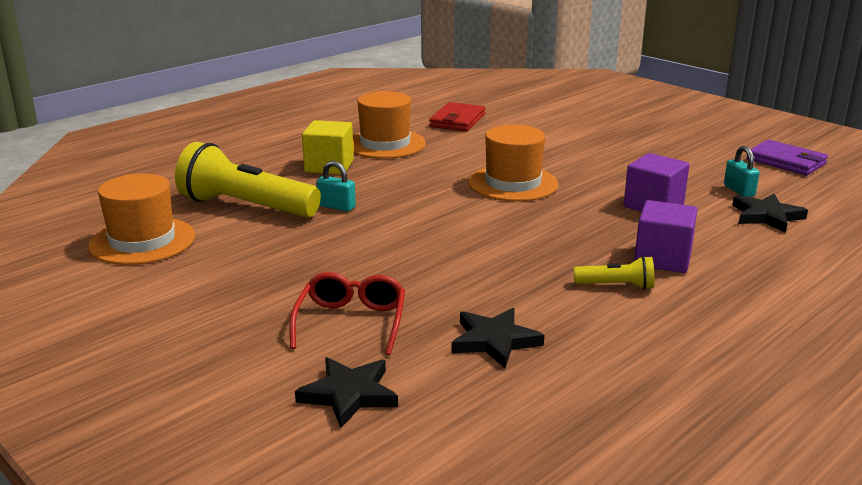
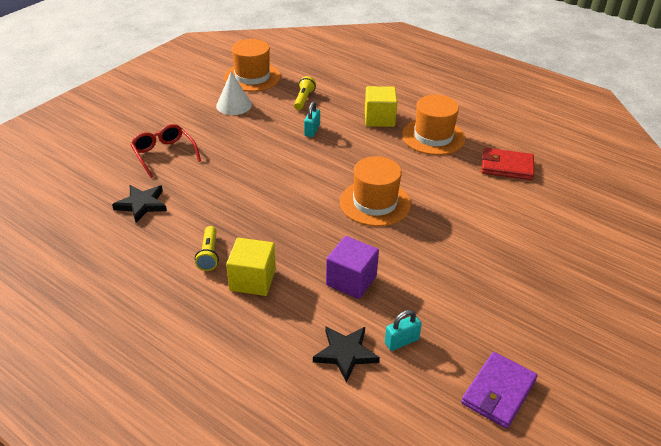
camera: 80 degrees right, 15 degrees up
yellow flashlight [175,142,321,218] -> yellow flashlight [294,76,316,110], size x0.46
red glasses [290,272,405,355] -> red glasses turned 120 degrees counterclockwise [130,124,201,178]
black star [295,357,398,428] -> none
purple cube [634,200,698,273] -> yellow cube [226,238,276,296]
none -> white cone [216,72,252,115]

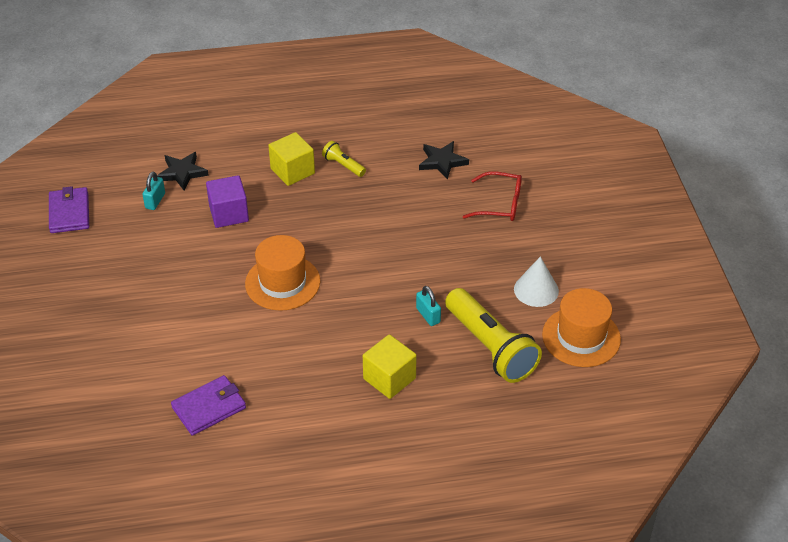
camera: 135 degrees right, 5 degrees up
yellow flashlight [294,76,316,110] -> yellow flashlight [445,288,542,383], size x2.15
orange hat [402,95,465,155] -> none
red wallet [481,148,534,180] -> purple wallet [171,375,246,436]

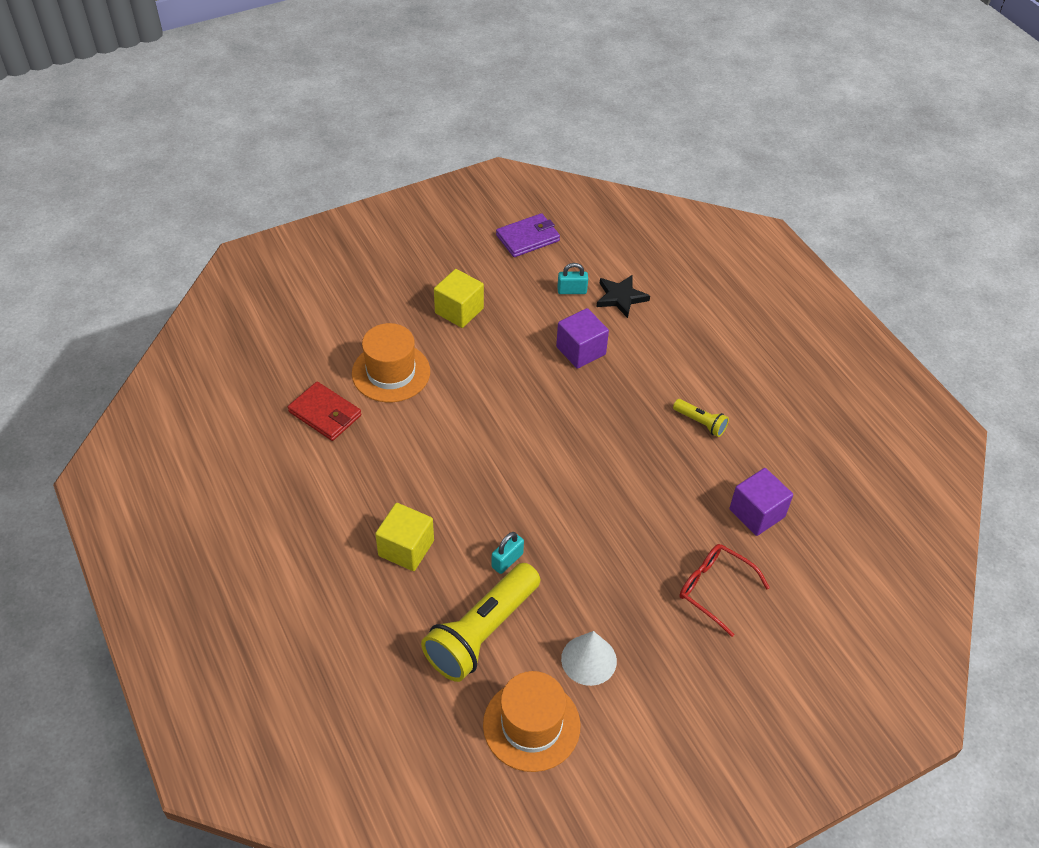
camera: 70 degrees right, 5 degrees up
purple wallet [171,375,246,436] -> red wallet [288,382,362,441]
orange hat [245,235,320,311] -> orange hat moved to [352,323,430,402]
yellow cube [268,132,315,186] -> yellow cube moved to [434,269,484,328]
yellow flashlight [322,141,366,177] -> yellow flashlight turned 105 degrees clockwise [673,399,729,437]
black star [419,141,469,180] -> purple cube [729,468,793,536]
red glasses [463,171,522,221] -> red glasses turned 135 degrees clockwise [679,544,770,637]

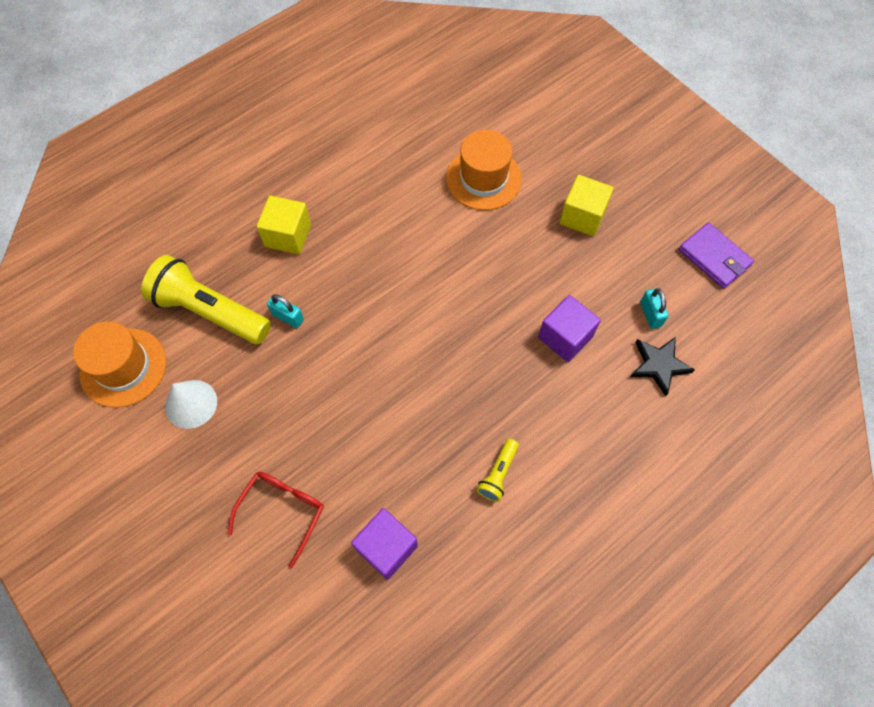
camera: 80 degrees right, 15 degrees up
red wallet [288,382,362,441] -> none

